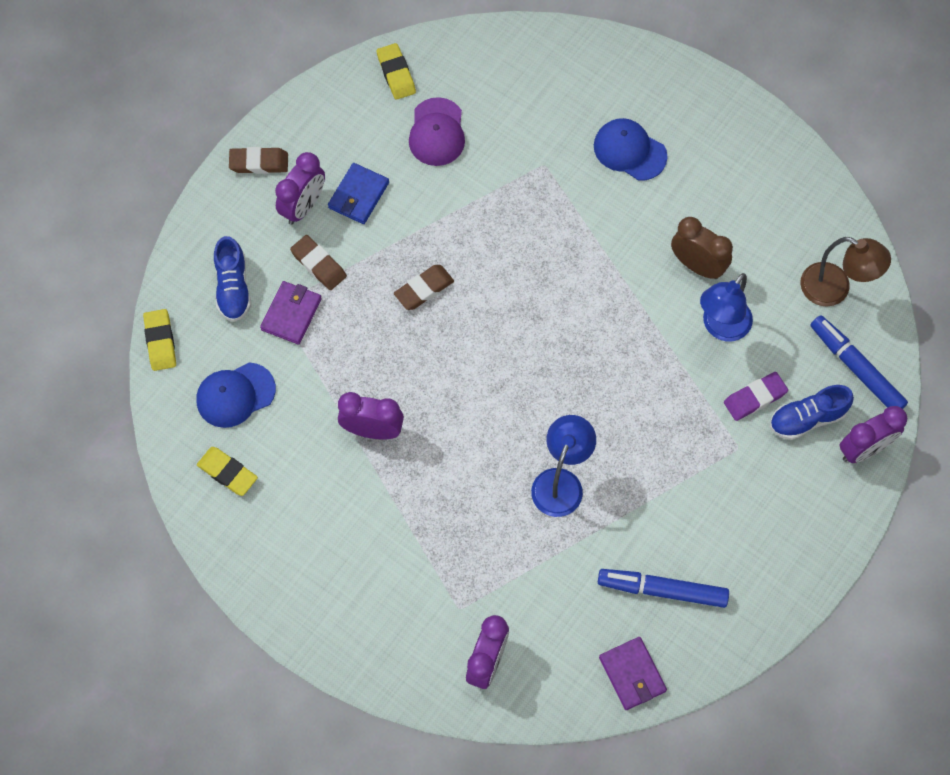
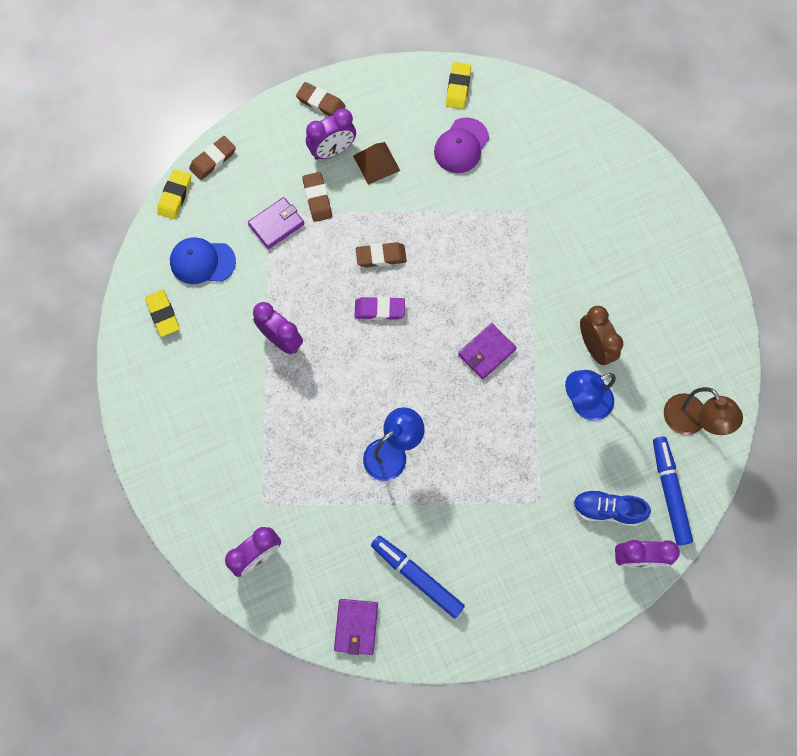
camera: 30 degrees right, 5 degrees up
blue shoe [214,236,251,322] -> none
blue wallet [328,163,389,224] -> brown pyramid [353,142,400,185]
blue cap [594,118,667,181] -> none
purple eraser [724,372,788,421] -> purple eraser moved to [354,297,405,320]
none -> brown eraser [189,136,236,180]
none -> purple wallet [458,323,517,379]

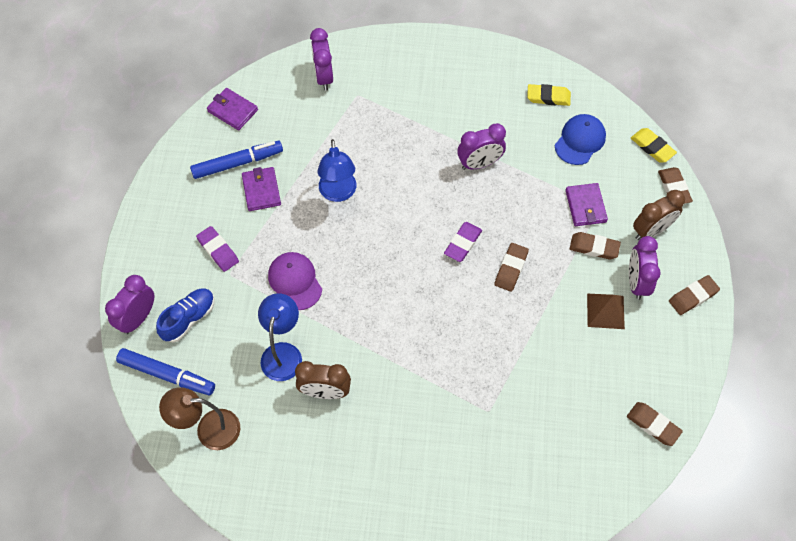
camera: 120 degrees right, 10 degrees down
purple cap [434,117,489,173] -> purple cap moved to [268,252,322,310]
yellow eraser [446,62,471,109] -> brown eraser [627,402,683,446]
purple wallet [458,323,517,379] -> purple wallet moved to [242,167,281,211]
none -> purple eraser [196,226,239,272]
none -> brown clock [633,190,685,240]

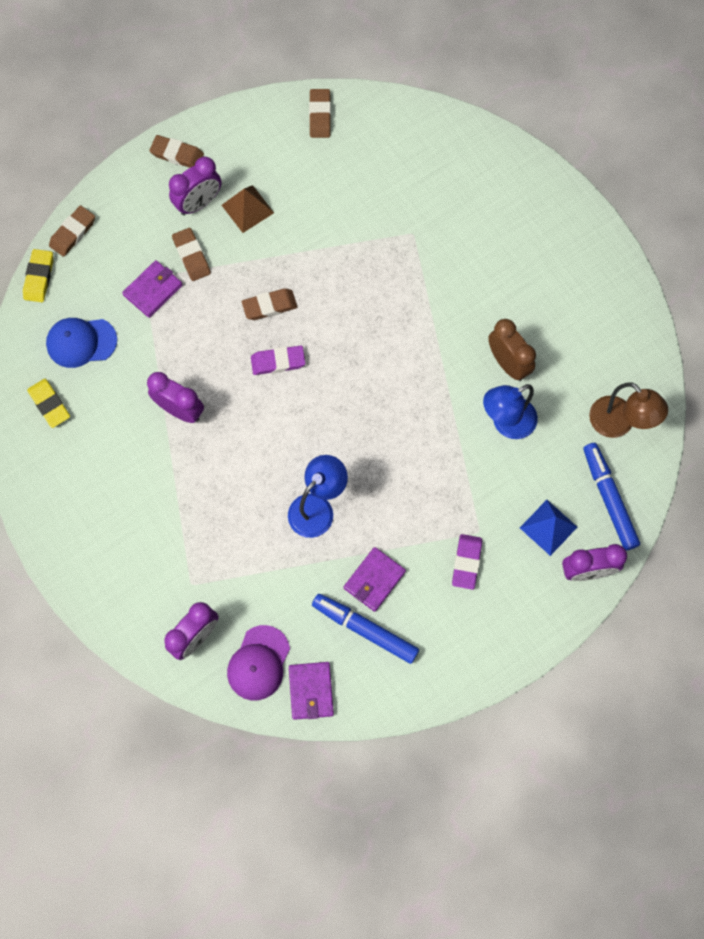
camera: 130 degrees left, 10 degrees up
blue shoe [156,288,215,343] -> blue pyramid [520,500,577,556]
purple cap [268,252,322,310] -> purple cap moved to [227,625,290,701]
brown clock [633,190,685,240] -> none

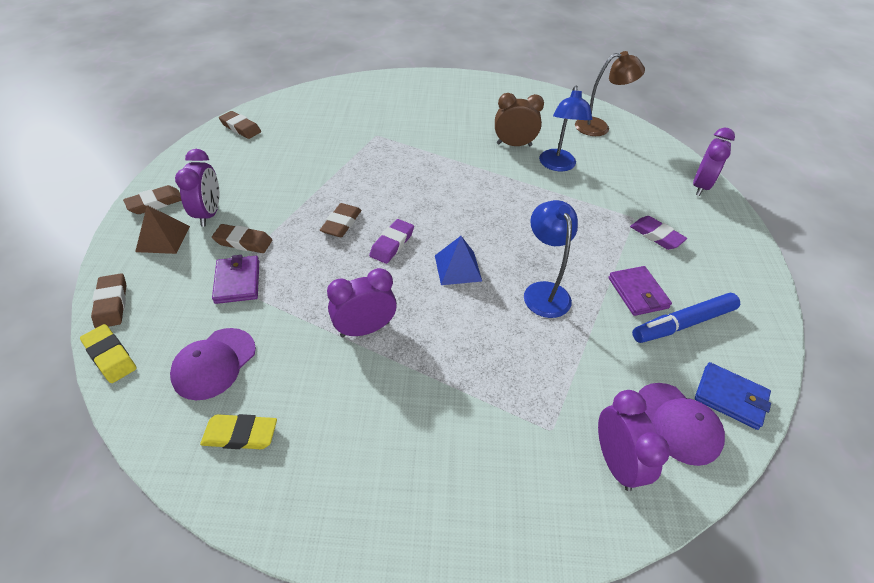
camera: 55 degrees left, 25 degrees down
blue cap [46,318,117,368] -> purple cap [170,328,256,400]
brown pyramid [222,185,274,233] -> brown pyramid moved to [135,205,190,254]
purple wallet [289,662,334,720] -> blue wallet [695,362,771,430]
blue pyramid [520,500,577,556] -> blue pyramid moved to [435,236,482,285]
blue marker [583,443,640,550] -> none

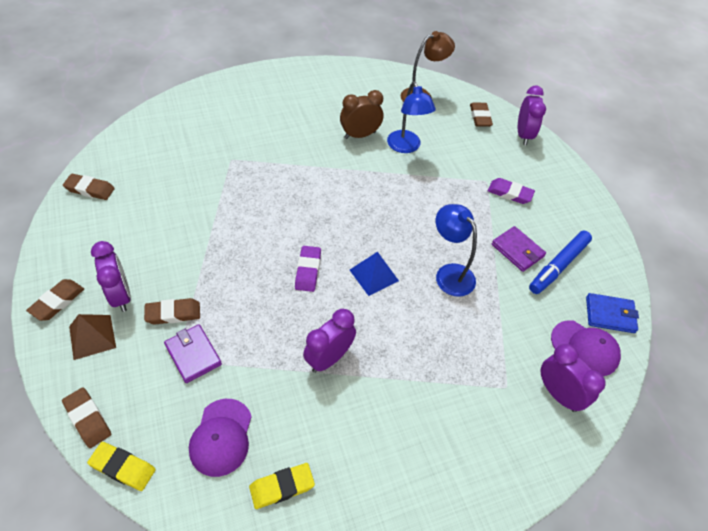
camera: 25 degrees left, 5 degrees up
brown eraser [320,203,361,237] -> brown eraser moved to [470,103,493,127]

